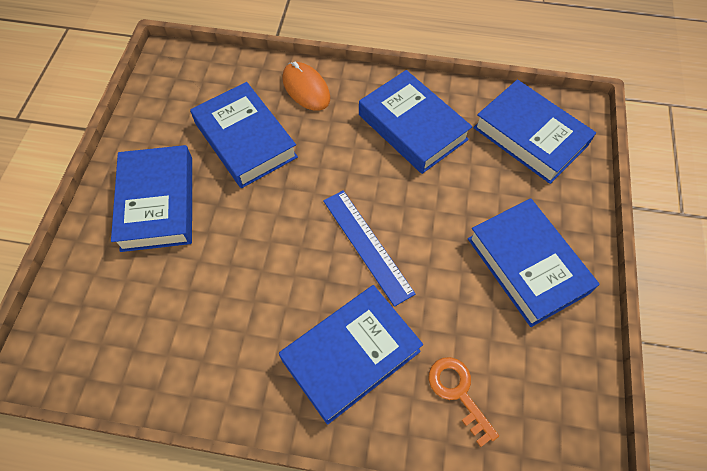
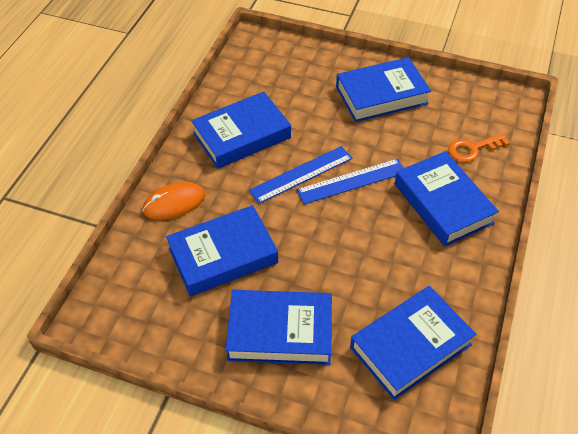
camera: 80 degrees left, 10 degrees down
blue book [473,80,596,184] -> blue book moved to [350,286,476,400]
none -> blue ruler [249,146,352,204]

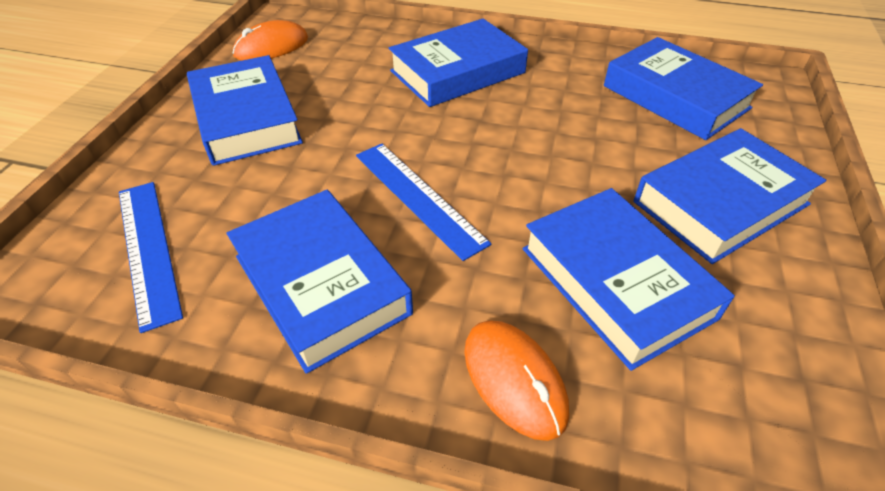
camera: 95 degrees left, 5 degrees down
blue book [226,290,332,365] -> blue book turned 60 degrees clockwise [634,128,826,264]
blue ruler [297,159,404,205] -> blue ruler moved to [119,182,183,333]
orange key [448,133,510,162] -> none
none -> orange mouse [232,20,308,61]

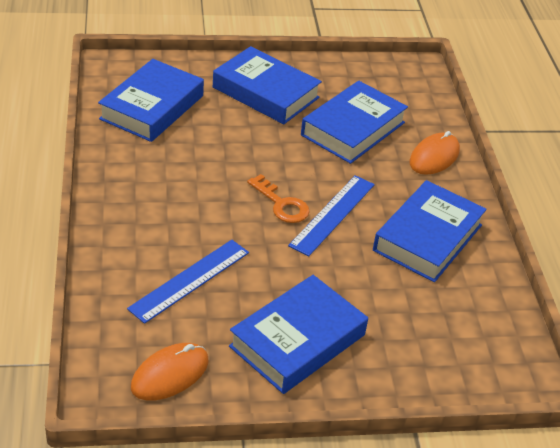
camera: 115 degrees left, 5 degrees down
blue ruler [119,182,183,333] -> blue ruler moved to [127,240,249,324]
orange mouse [232,20,308,61] -> orange mouse turned 75 degrees counterclockwise [131,343,209,400]
blue book [389,19,528,107] -> none
none -> orange key [247,174,310,223]

